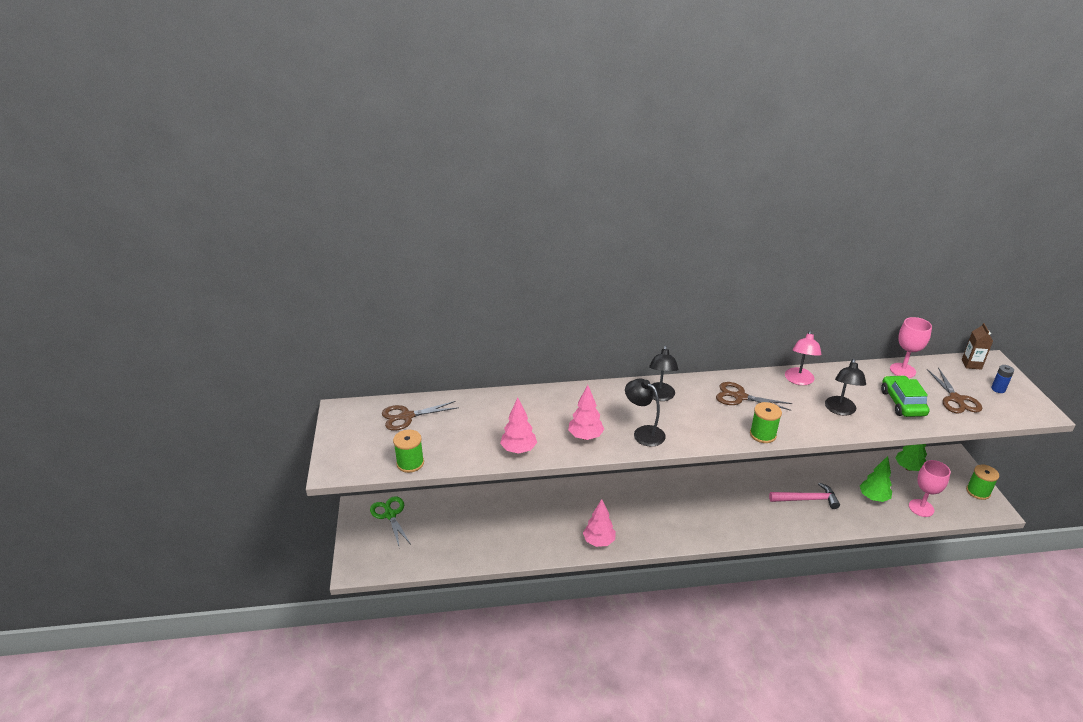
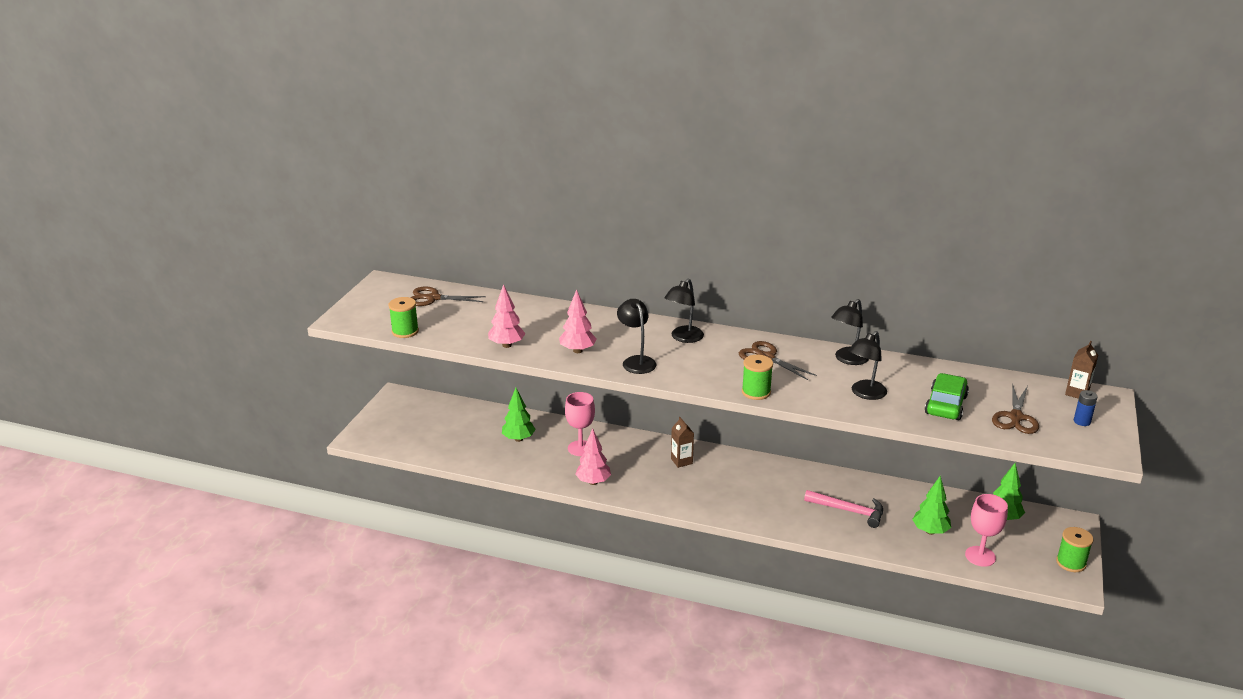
camera: 25 degrees right, 5 degrees down
green scissors [370,496,410,546] -> none
pink lamp [785,330,821,385] -> black lamp [832,299,869,365]
pink goblet [890,317,932,378] -> pink goblet moved to [565,392,595,456]
none -> green tree [502,388,536,442]
none -> brown carton [671,417,694,468]

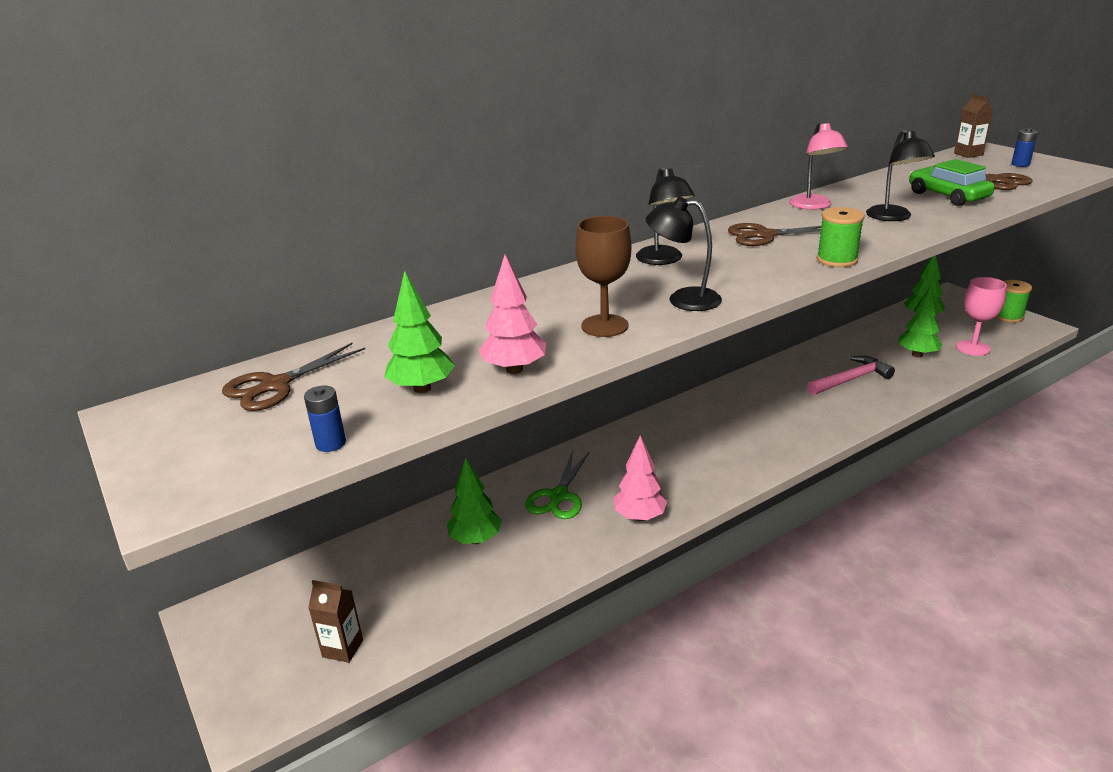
camera: 50 degrees left, 0 degrees up
green spool [388,297,419,338] -> blue battery [304,386,346,452]
pink tree [559,289,597,353] -> brown goblet [575,216,631,337]
pink goblet [565,392,595,456] -> green scissors [525,451,589,519]
brown carton [671,417,694,468] -> brown carton moved to [308,580,363,663]
black lamp [832,299,869,365] -> pink lamp [789,122,848,210]
none -> green tree [385,271,455,393]

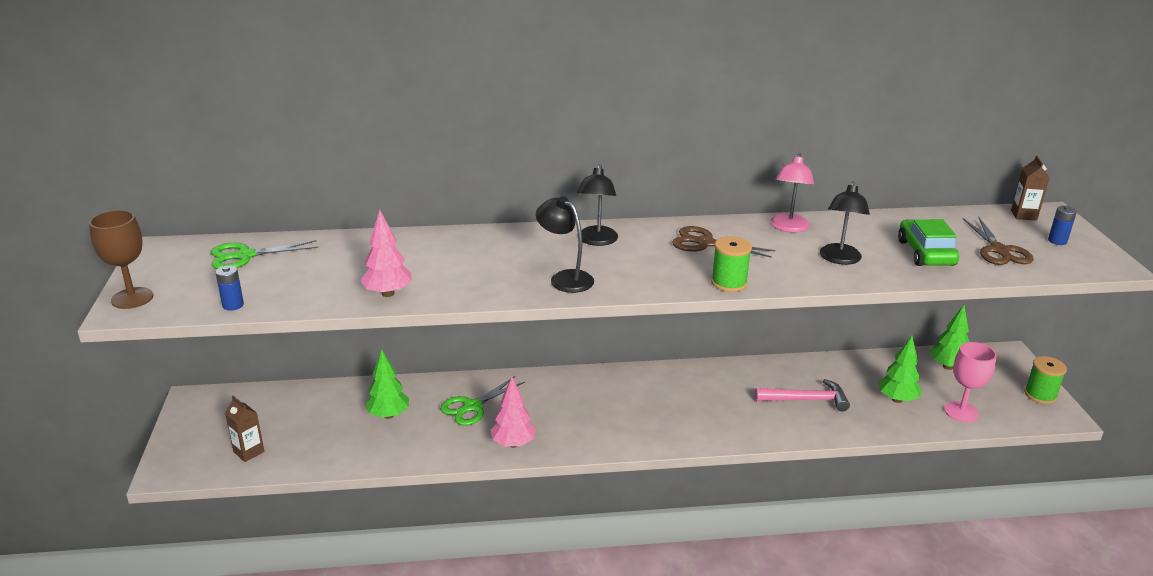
camera: 25 degrees right, 0 degrees up
brown scissors [222,343,365,411] -> green scissors [211,240,318,269]
green tree [385,271,455,393] -> none
brown goblet [575,216,631,337] -> brown goblet moved to [89,210,153,309]

